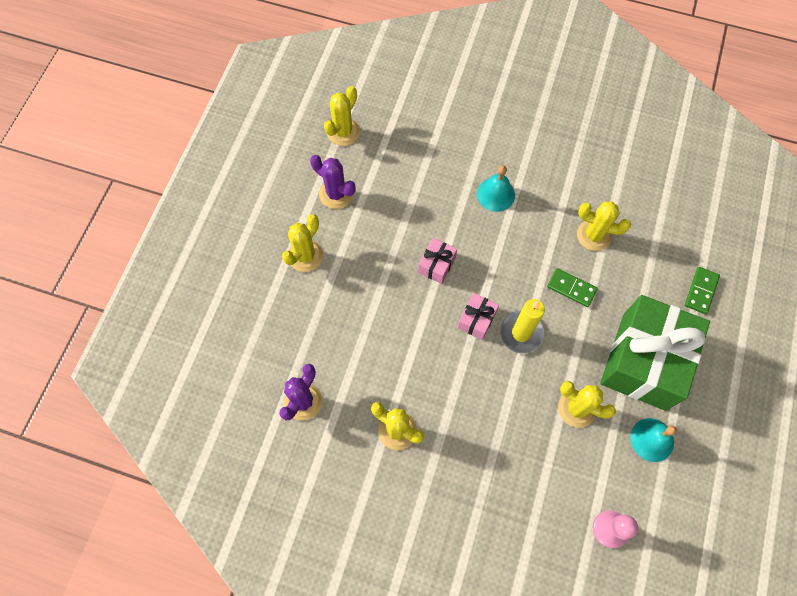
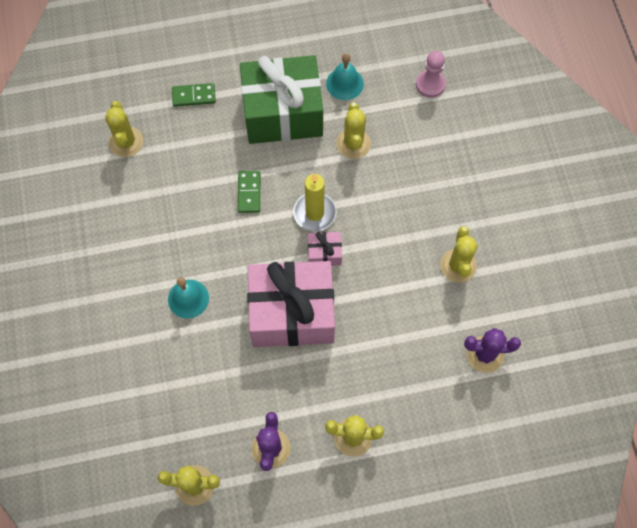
camera: 120 degrees left, 0 degrees up
pink gift [418,238,457,284] -> pink gift [247,261,335,347], size x2.40
yellow cactus [577,201,631,251] -> yellow cactus moved to [105,101,143,157]

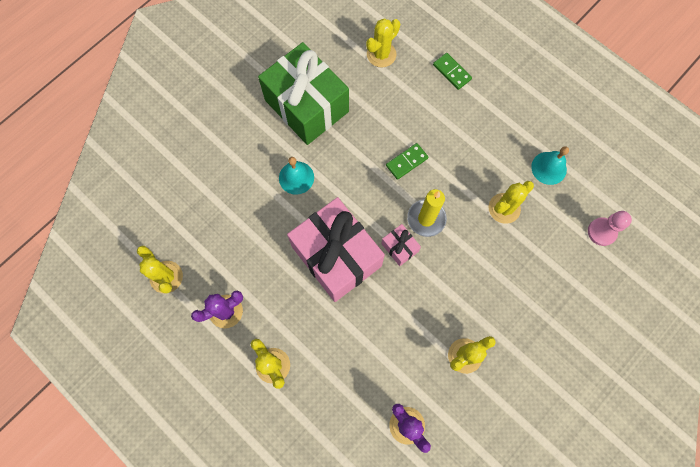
camera: 55 degrees right, 5 degrees up
green gift [240,55,323,144] -> green gift moved to [258,42,349,145]

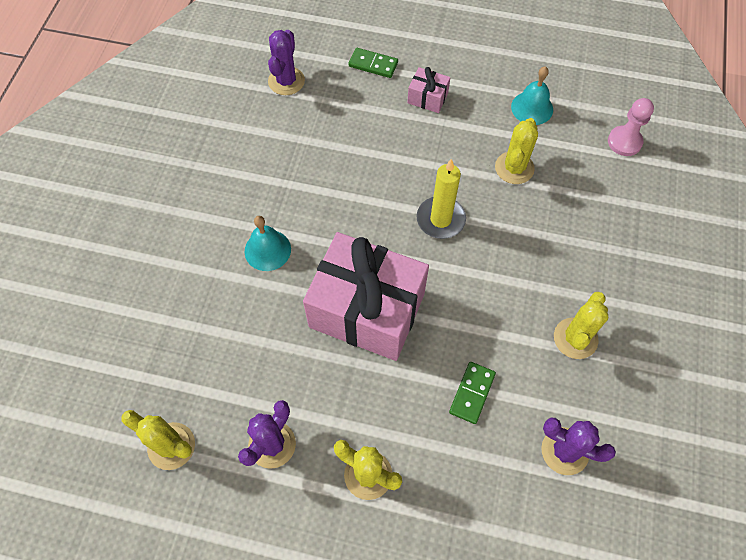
camera: 30 degrees left, 10 degrees down
green gift [258,42,349,145] -> none
yellow cactus [366,18,400,67] -> purple cactus [268,30,305,95]
pink gift [381,224,421,266] -> pink gift moved to [407,67,451,113]
green domino [386,143,428,180] -> green domino moved to [449,362,496,424]

